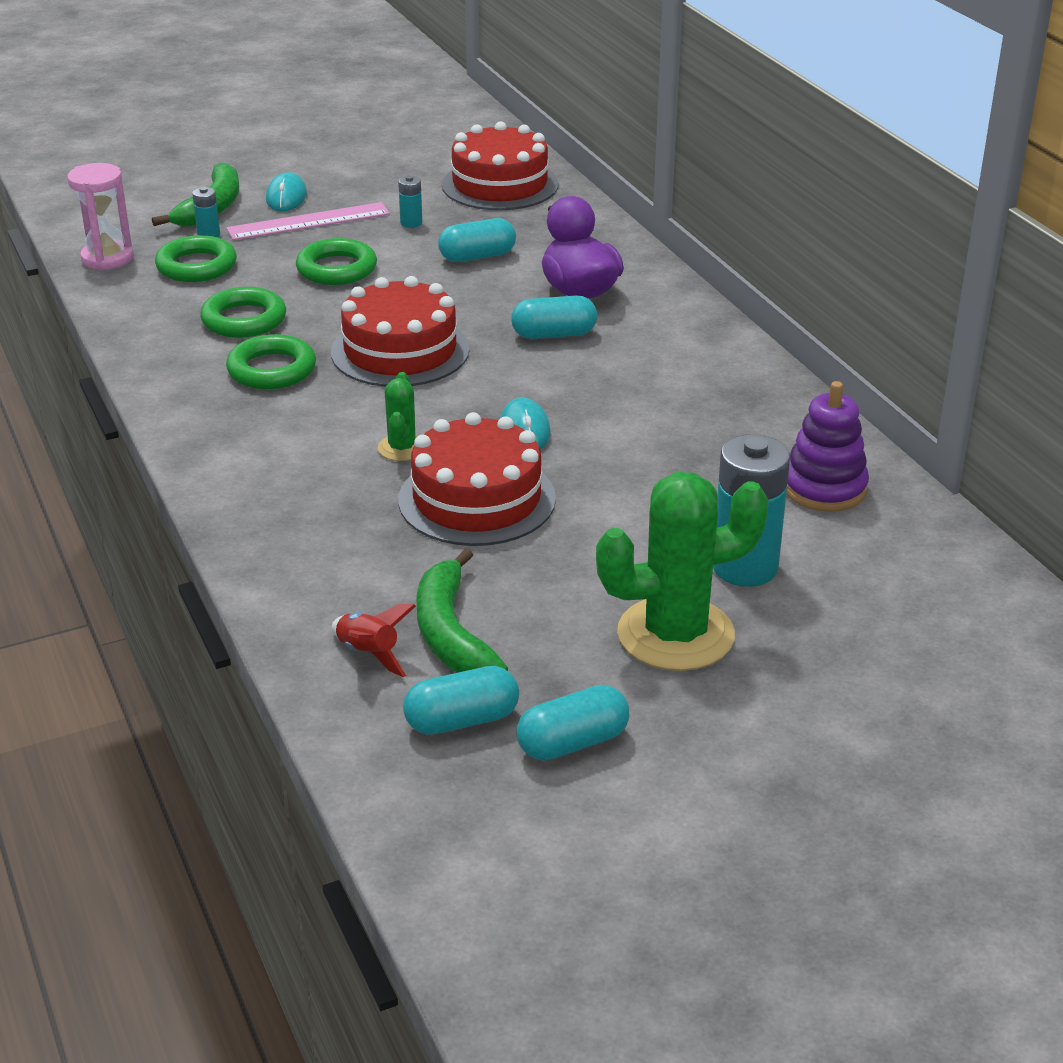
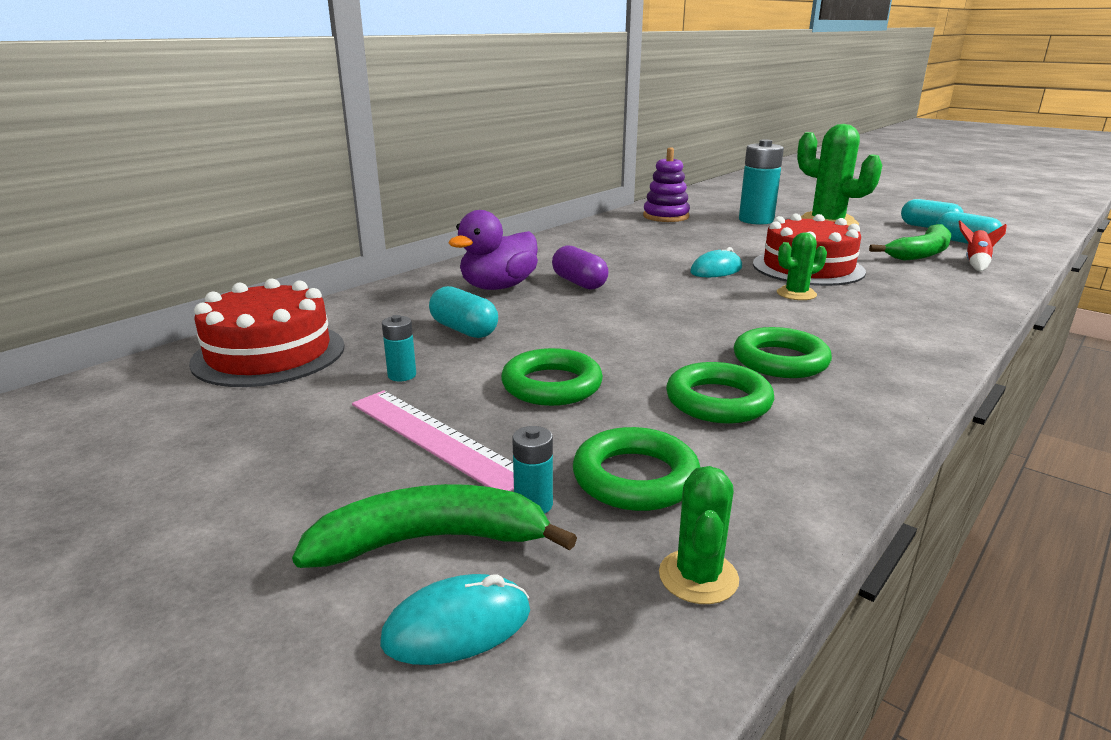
camera: 115 degrees left, 10 degrees down
pink hourglass [67,163,134,271] -> green cactus [659,466,739,604]
turquoise mouse [266,172,307,211] -> turquoise mouse moved to [380,574,530,665]
red cake [331,276,470,387] -> none
turquoise capsule [511,296,597,339] -> purple capsule [552,246,609,289]

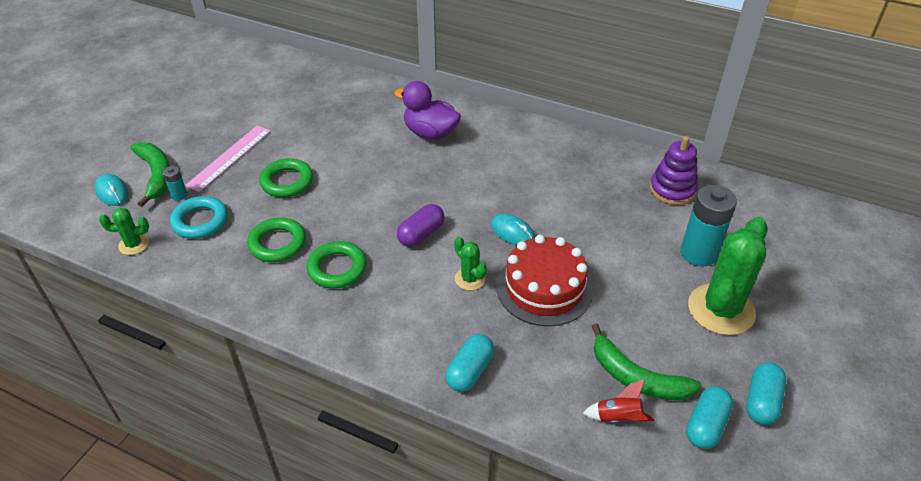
camera: 75 degrees right, 20 degrees up
red cake [189,279,345,387] -> none
turquoise battery [382,315,416,381] -> none
turquoise capsule [429,286,498,338] -> turquoise capsule moved to [445,334,494,392]
purple capsule [552,246,609,289] -> purple capsule moved to [397,204,445,247]
green ring [573,427,700,511] -> turquoise ring [170,196,228,239]

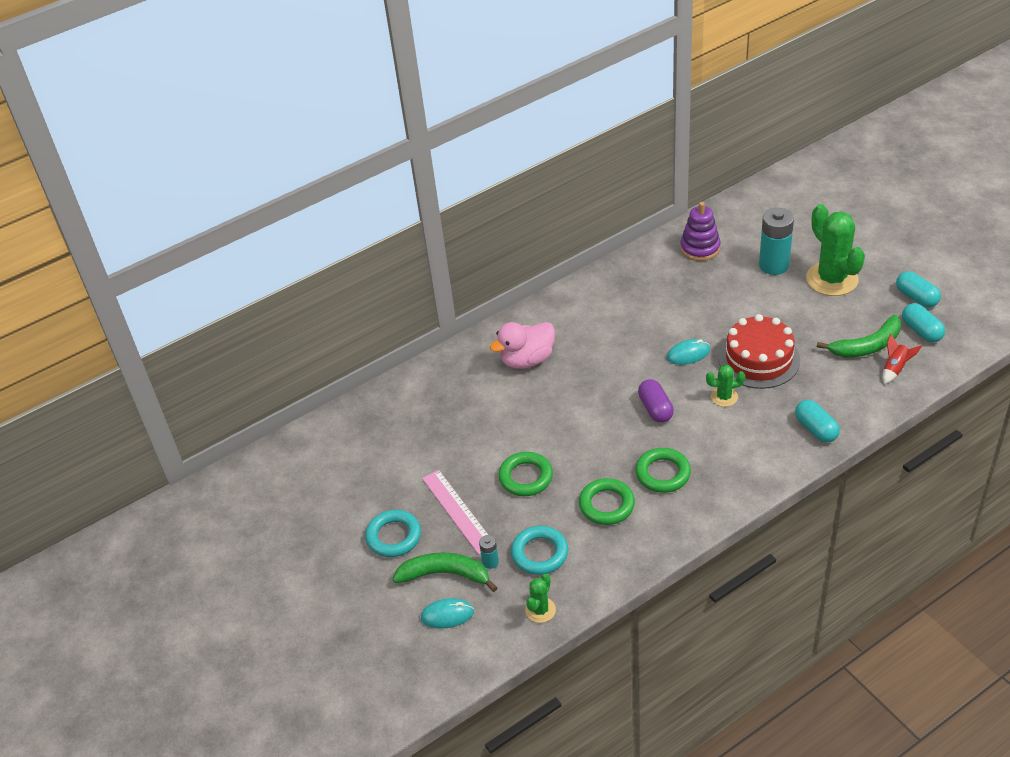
camera: 55 degrees left, 0 degrees up
purple duck [394,81,461,140] -> pink duck [490,322,555,369]
none -> turquoise ring [365,510,421,557]

